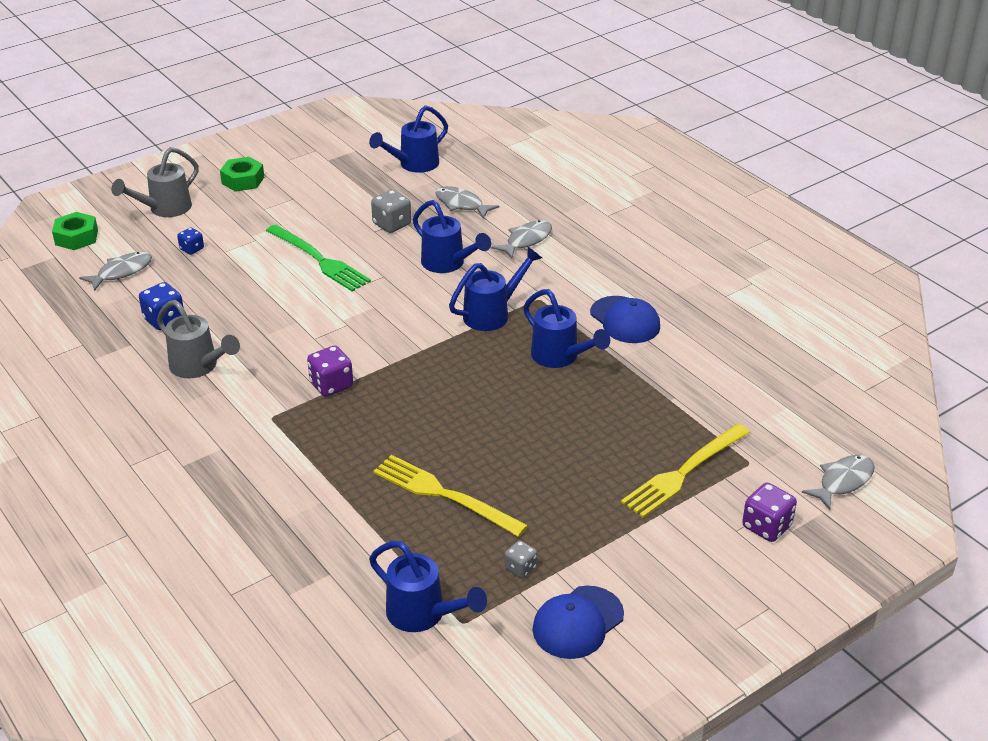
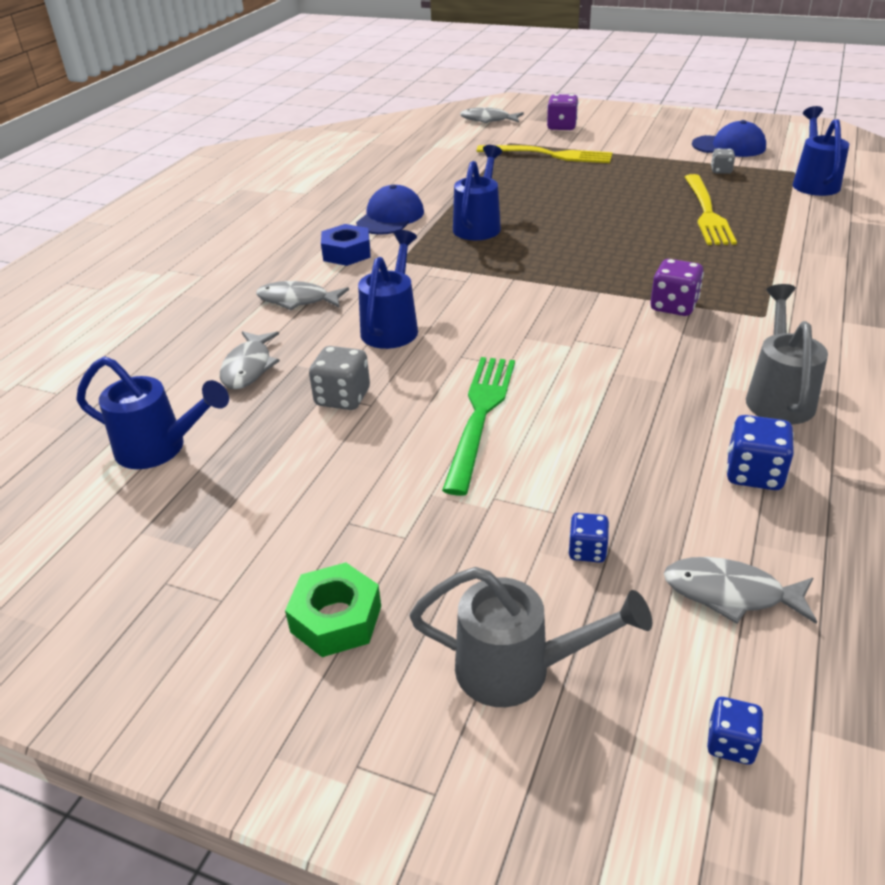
camera: 120 degrees left, 0 degrees up
green nut [52,212,98,250] -> blue dice [707,697,764,765]
blue watering can [449,247,542,331] -> none
none -> blue nut [321,224,371,266]

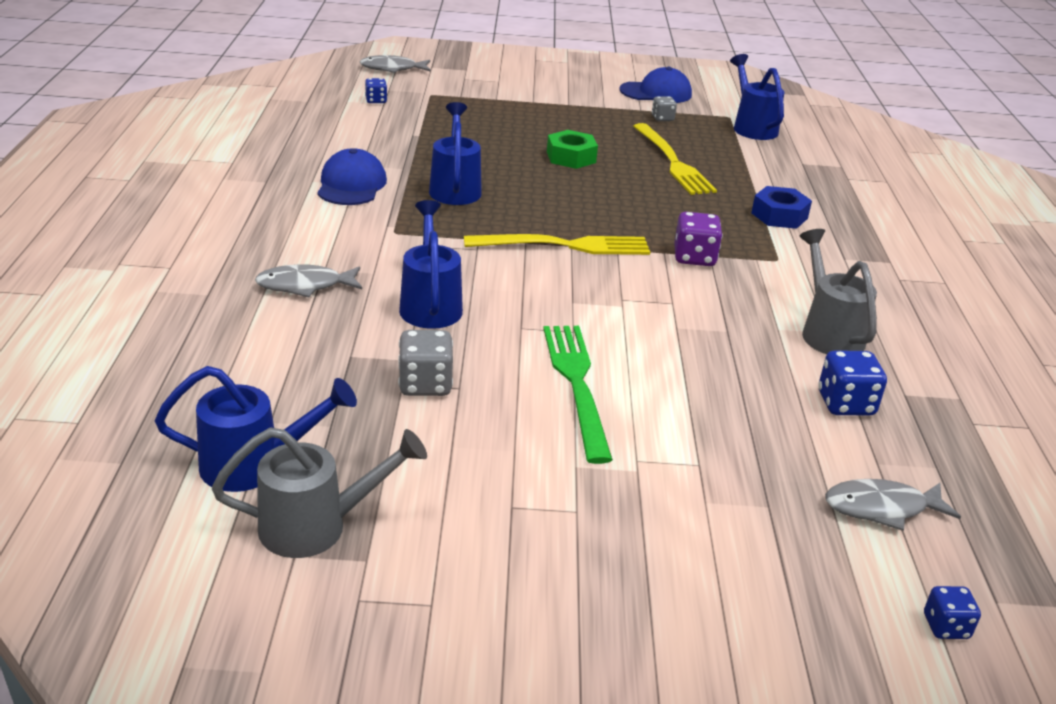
camera: 25 degrees left, 5 degrees down
grey fish [220,331,280,389] -> none
green nut [285,562,381,657] -> green nut moved to [547,130,598,169]
blue nut [321,224,371,266] -> blue nut moved to [751,186,812,229]
grey watering can [409,567,652,707] -> grey watering can moved to [212,427,427,558]
yellow fork [476,145,613,163] -> yellow fork moved to [464,234,650,255]
purple dice [547,94,578,130] -> none
blue dice [568,513,609,563] -> blue dice moved to [365,78,387,103]

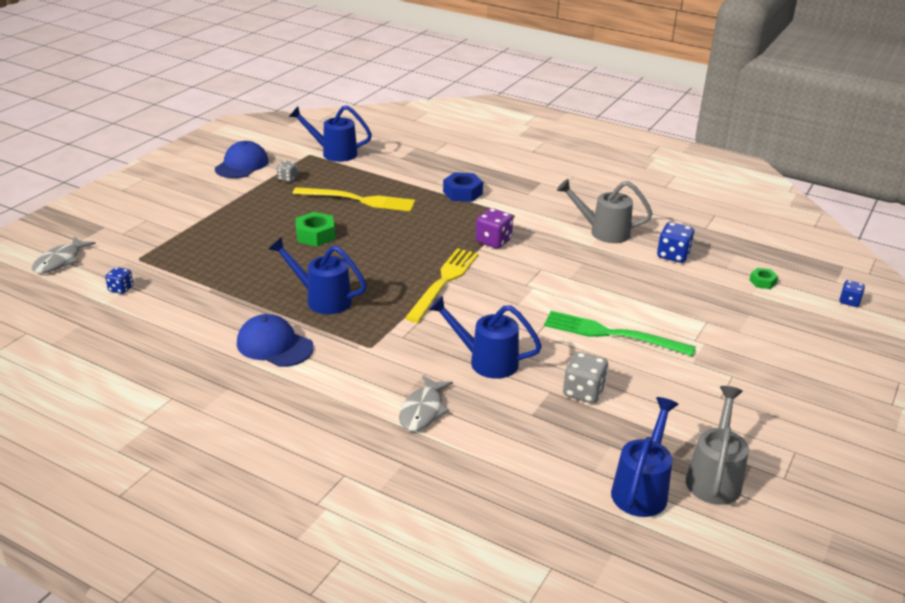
camera: 60 degrees left, 0 degrees up
grey fish [825,479,961,531] -> green nut [749,268,778,289]

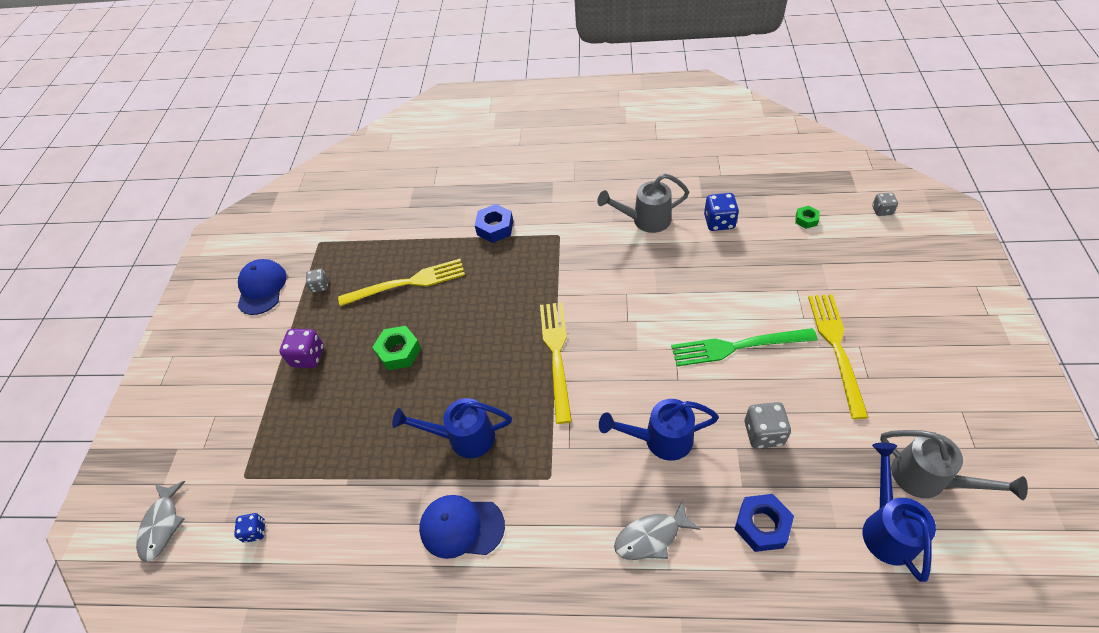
camera: 20 degrees left, 20 degrees up
blue watering can [289,105,372,162] -> none
grey fish [399,375,453,431] -> grey fish turned 75 degrees clockwise [614,500,701,560]
purple dice [475,208,513,249] -> purple dice moved to [279,329,324,368]
grey watering can [686,386,749,505] -> grey watering can turned 135 degrees clockwise [880,430,1028,500]
blue dice [839,280,865,307] -> grey dice [872,193,898,216]
none -> blue nut [735,494,794,552]
none -> yellow fork [808,294,869,419]

